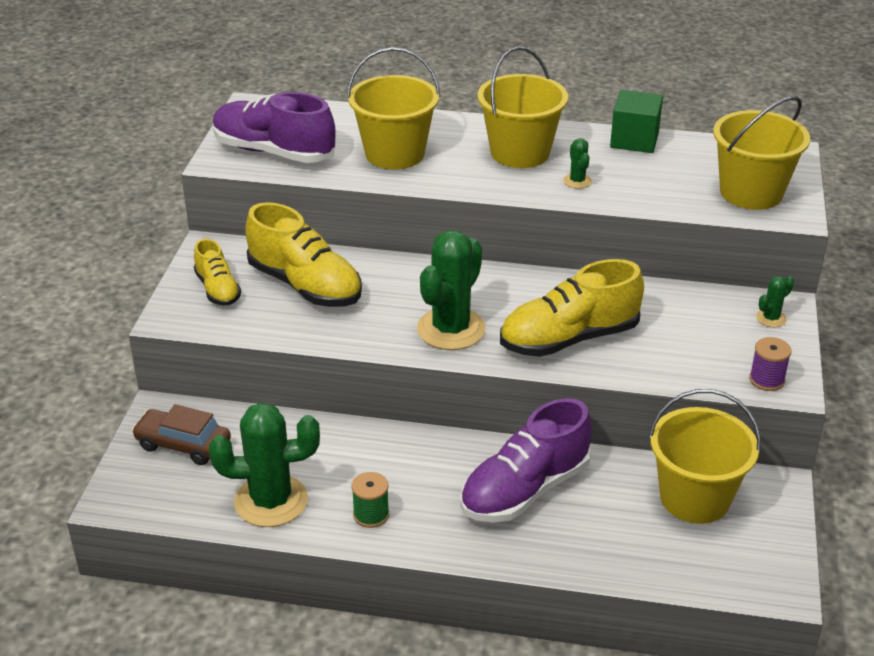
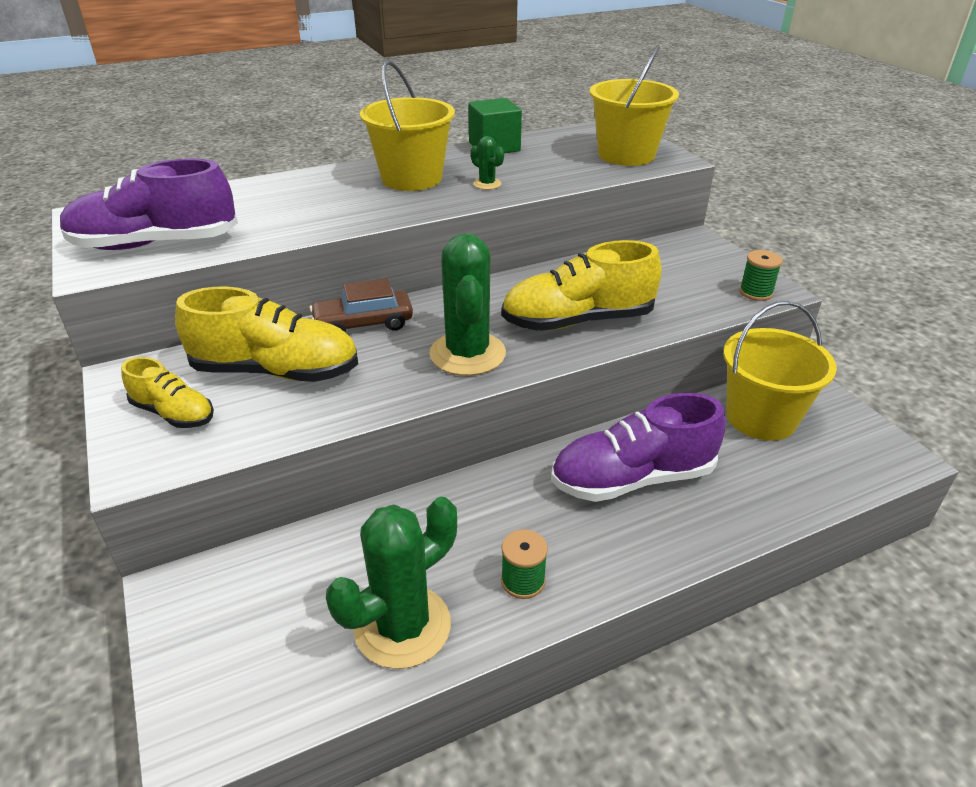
camera: 35 degrees left, 0 degrees up
brown car [132,404,231,465] -> brown car moved to [310,278,413,332]
yellow bucket [347,47,441,169] -> none
purple shoe [460,398,592,523] -> purple shoe turned 60 degrees clockwise [551,393,726,502]
yellow shoe [500,259,644,357] -> yellow shoe turned 45 degrees clockwise [501,240,662,331]
purple spool [749,337,791,391] -> green spool [739,250,783,301]
green cactus [756,276,794,327] -> none

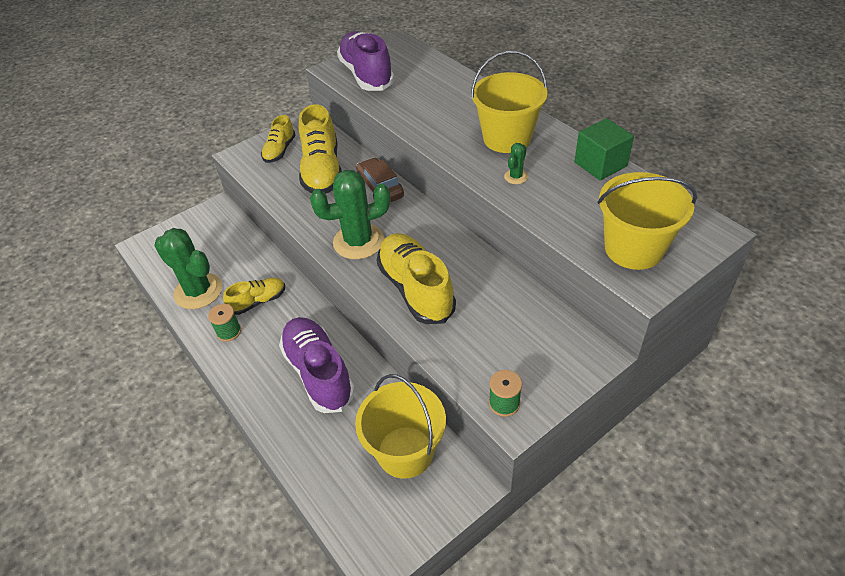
camera: 80 degrees right, 10 degrees up
none -> yellow shoe [223,278,285,315]

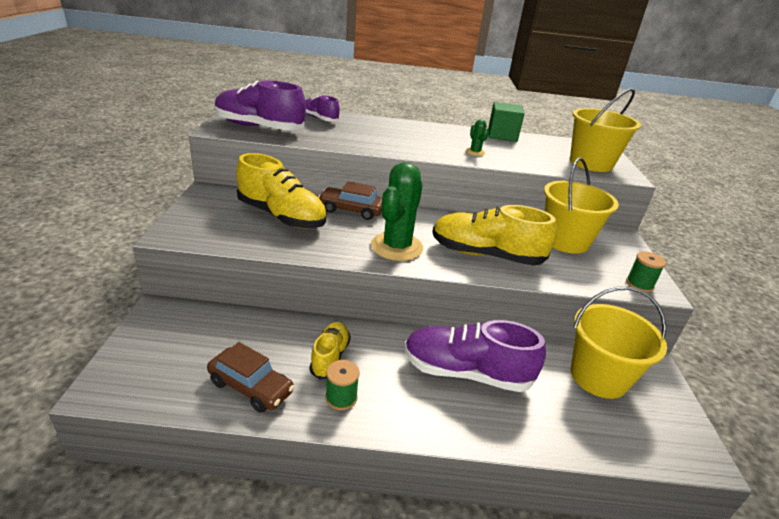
camera: 55 degrees left, 15 degrees down
green cactus [154,228,222,309] -> brown car [207,342,295,413]
yellow shoe [261,115,295,163] -> none
yellow bucket [471,51,548,153] -> yellow bucket moved to [544,157,619,254]
none -> purple shoe [305,95,340,121]

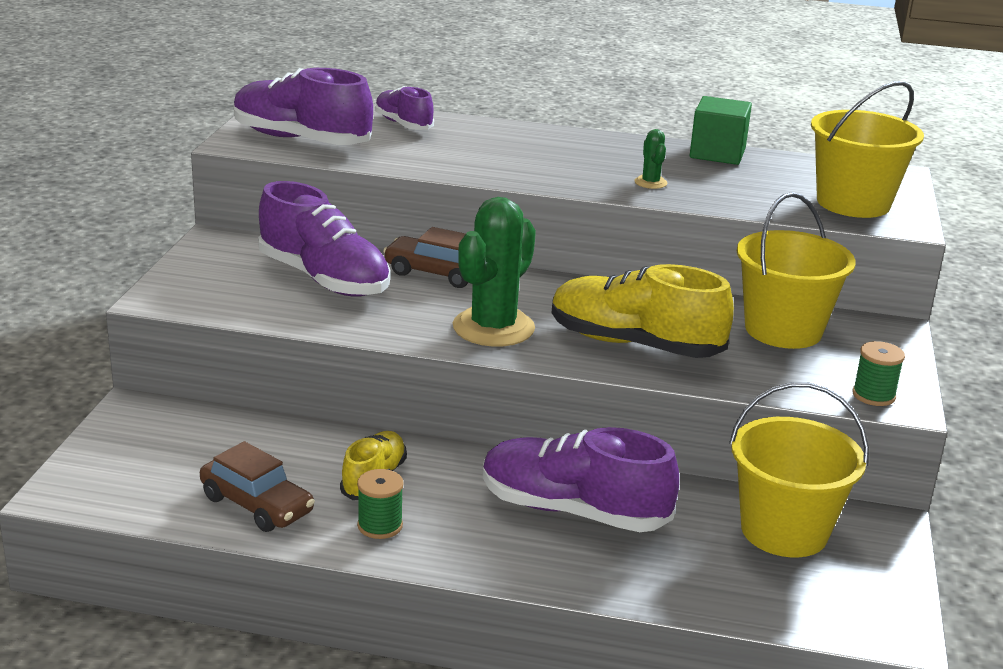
camera: 10 degrees right, 5 degrees down
yellow shoe [236,153,327,229] -> purple shoe [258,181,391,297]

